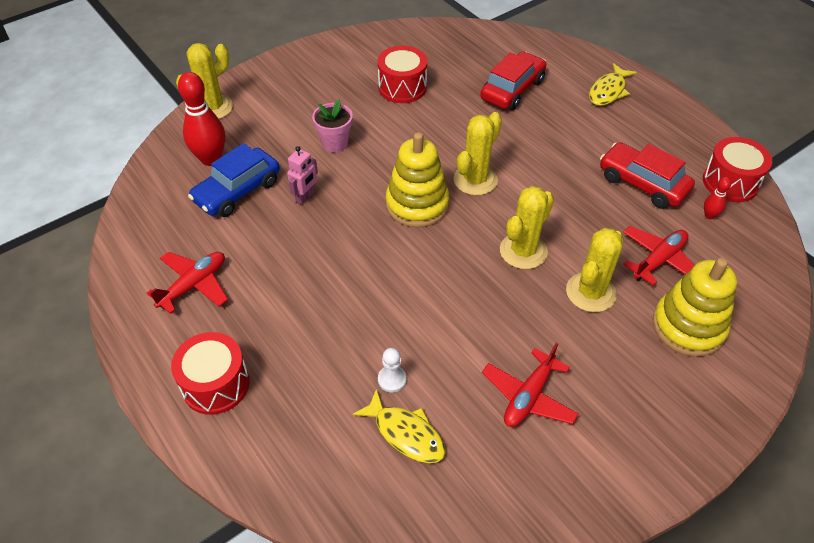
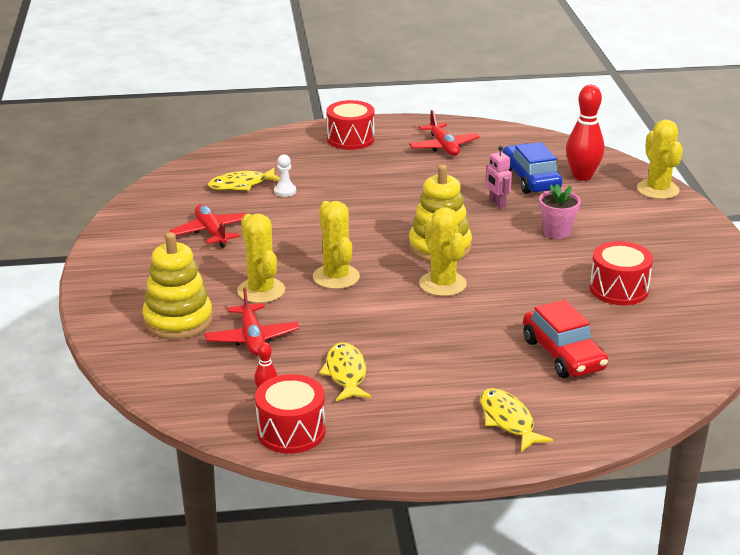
camera: 120 degrees right, 20 degrees down
red car [600,142,695,209] -> yellow fish [319,342,372,401]

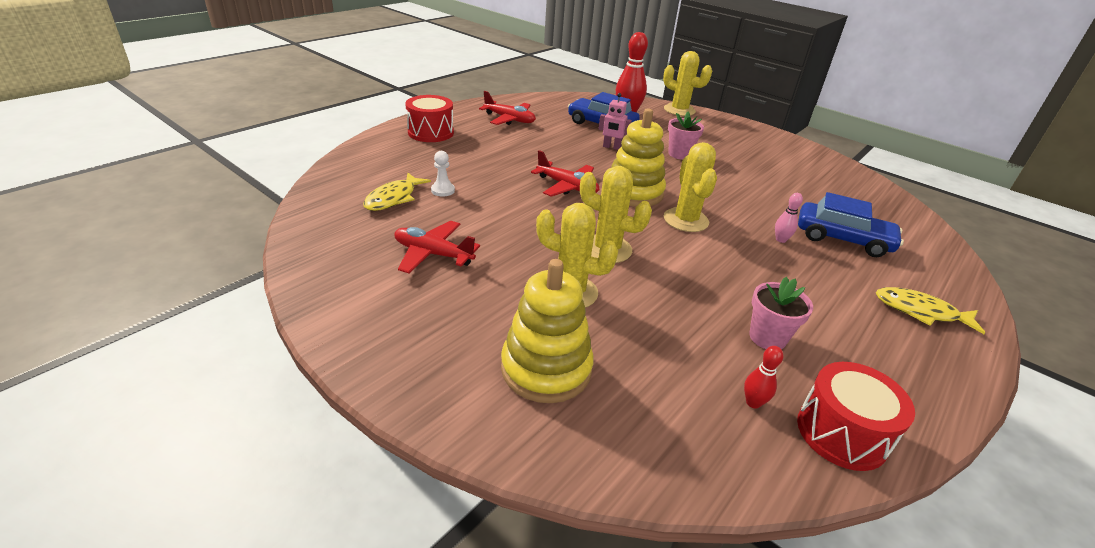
camera: 45 degrees left, 5 degrees up
red plane [205,287,299,355] -> red plane moved to [531,150,599,197]
yellow fish [319,342,372,401] -> pink flower pot [749,277,813,349]
yellow cactus [419,207,467,296] -> yellow cactus turned 60 degrees clockwise [664,142,717,232]
red car [523,300,608,378] -> blue car [798,192,904,257]
red drum [590,241,653,305] -> none
none -> pink bowling pin [775,193,803,243]

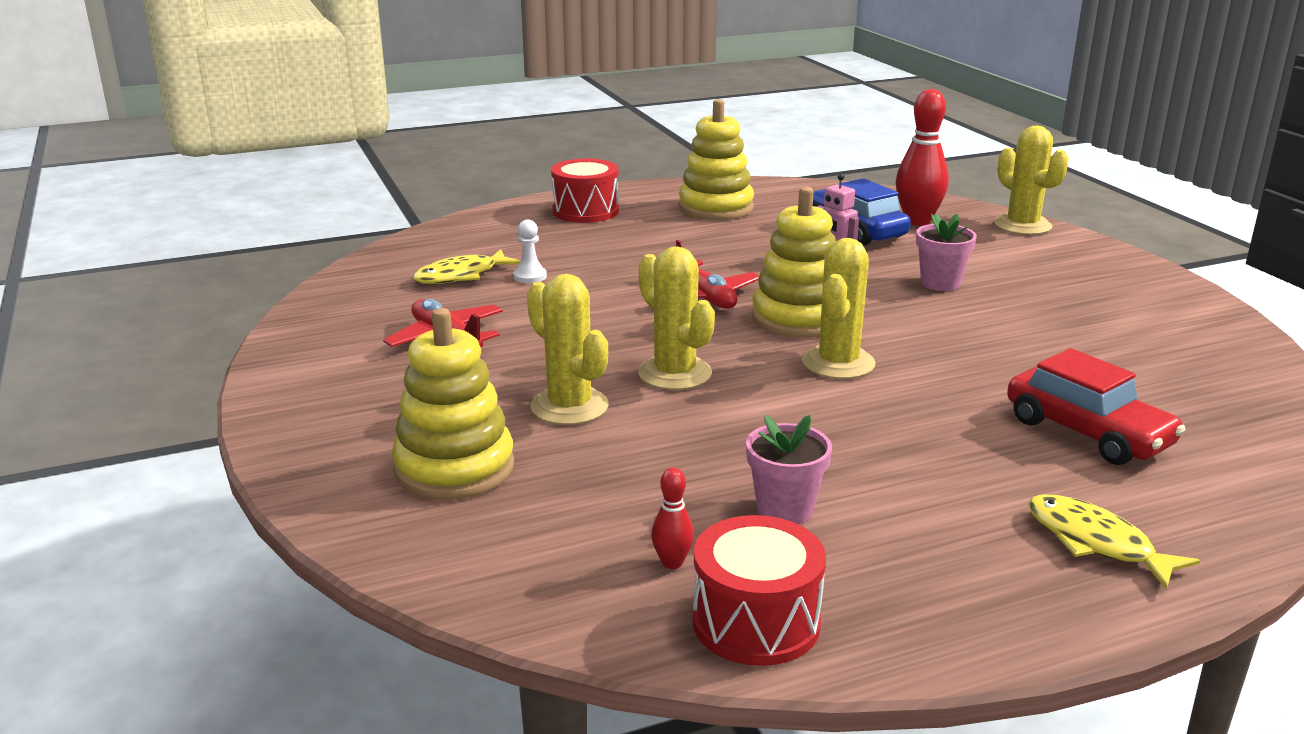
camera: 30 degrees right, 10 degrees down
red plane [479,91,536,125] -> yellow stacking toy [679,99,754,220]
pink bowling pin [775,193,803,243] -> none
blue car [798,192,904,257] -> red car [1007,348,1186,465]

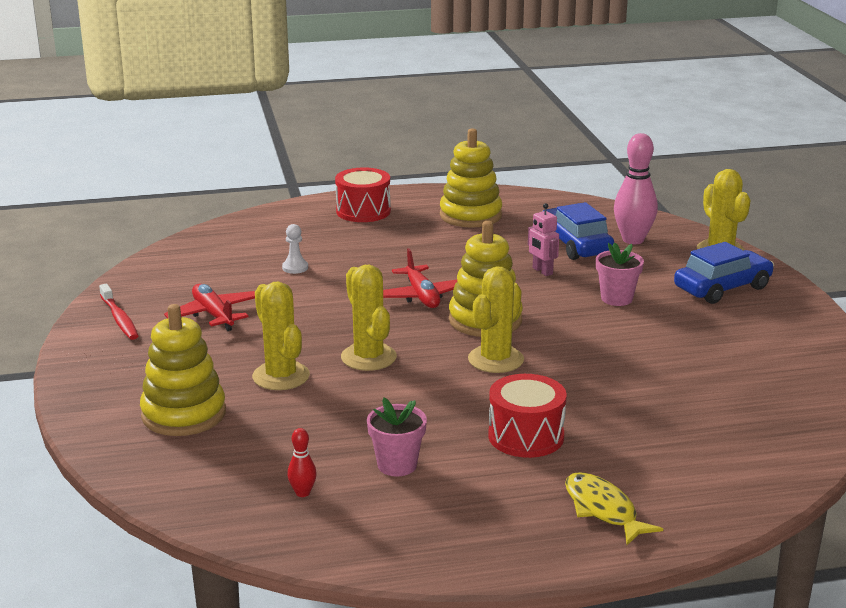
camera: 10 degrees right, 0 degrees up
yellow fish [412,249,521,284] -> none
red drum [692,515,826,666] -> red drum moved to [488,374,567,458]
red bowling pin [896,89,949,226] -> pink bowling pin [614,133,658,244]
red car [1007,348,1186,465] -> none
none -> red toothbrush [99,284,138,340]
none -> blue car [674,242,774,304]

